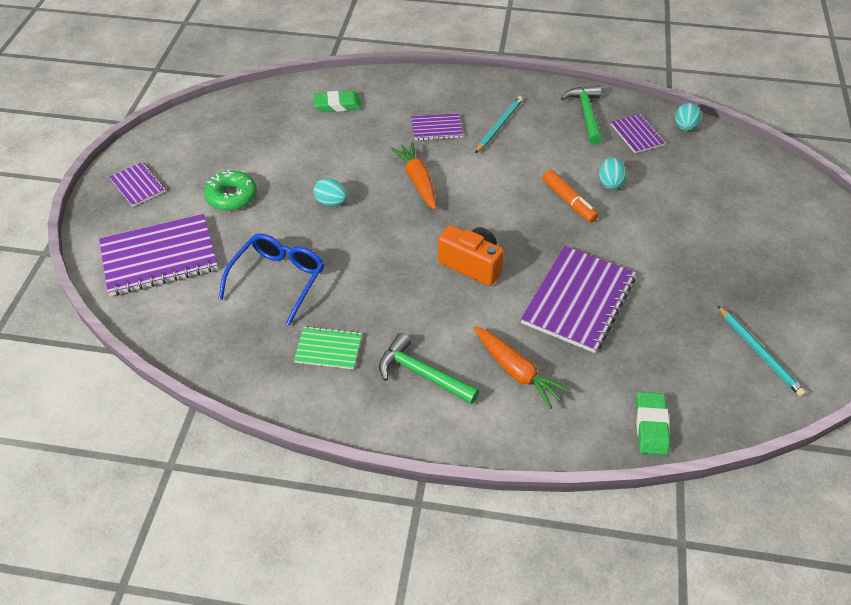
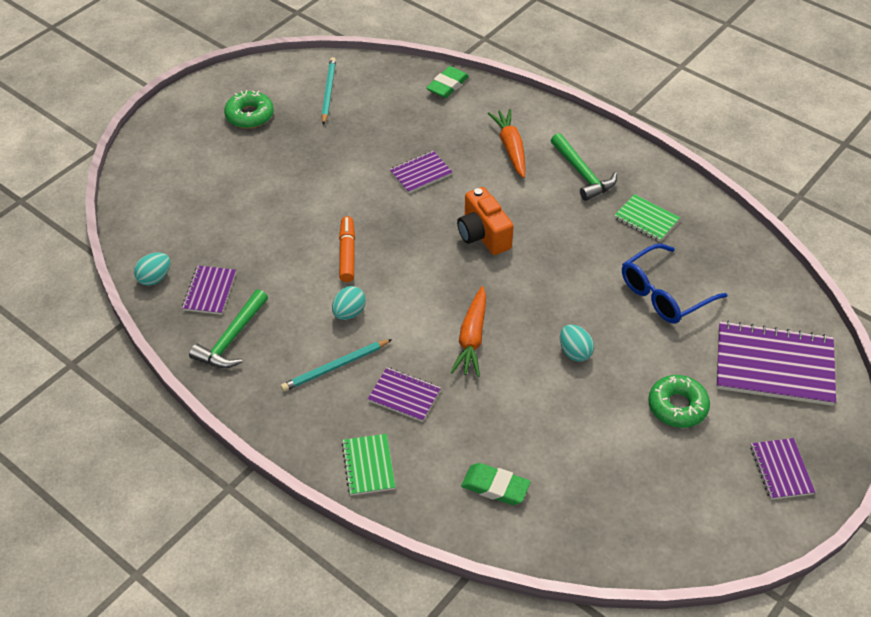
camera: 150 degrees left, 0 degrees up
purple notebook [521,246,636,353] -> purple notebook [389,151,453,194], size x0.52
turquoise egg [599,157,627,190] -> turquoise egg moved to [332,286,366,320]
none -> green donut [224,90,274,128]
none -> green notebook [342,434,396,496]

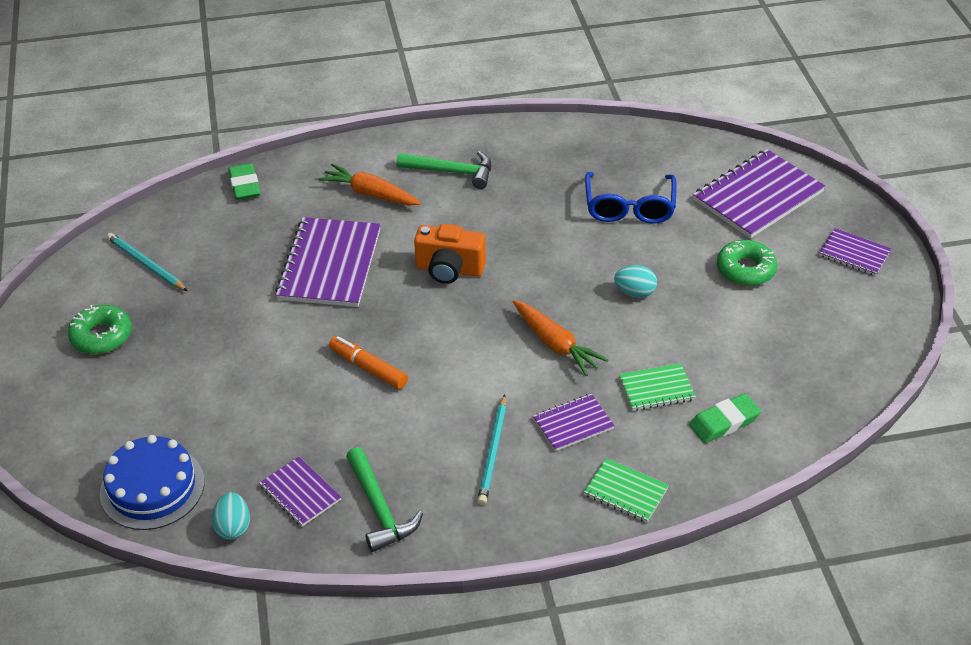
camera: 50 degrees left, 5 degrees down
turquoise egg [332,286,366,320] -> none
purple notebook [389,151,453,194] -> purple notebook [275,217,381,307], size x1.91
green notebook [614,194,680,242] -> green notebook moved to [619,363,696,411]
none -> blue cake [100,435,205,530]

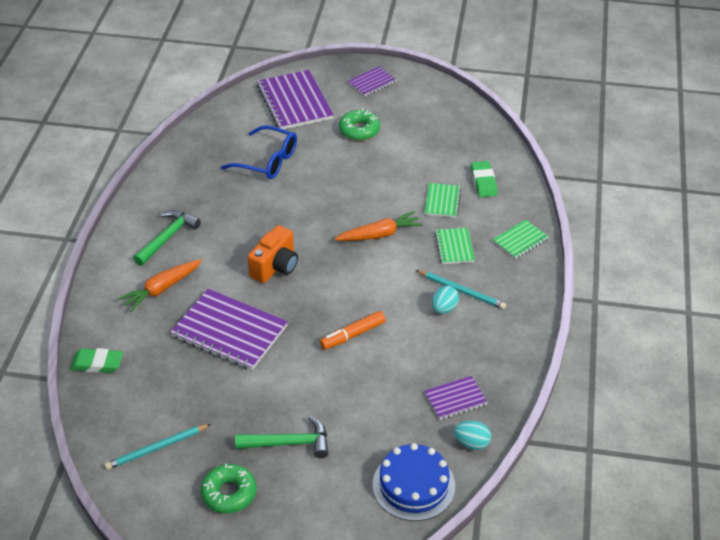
camera: 70 degrees left, 0 degrees up
green hammer [346,447,423,552] -> green hammer moved to [235,416,328,458]
purple notebook [533,394,615,451] -> green notebook [435,228,475,264]
turquoise egg [614,265,657,298] -> turquoise egg moved to [432,286,459,314]

